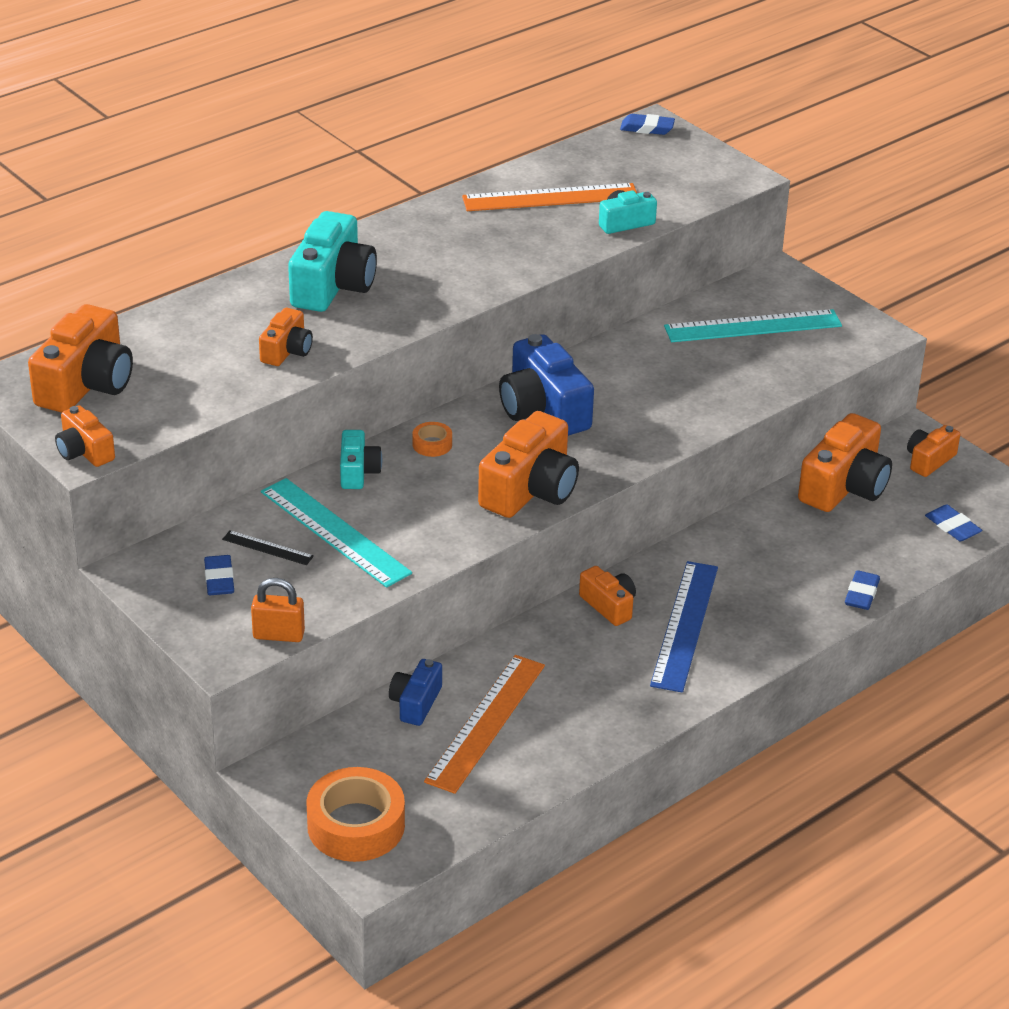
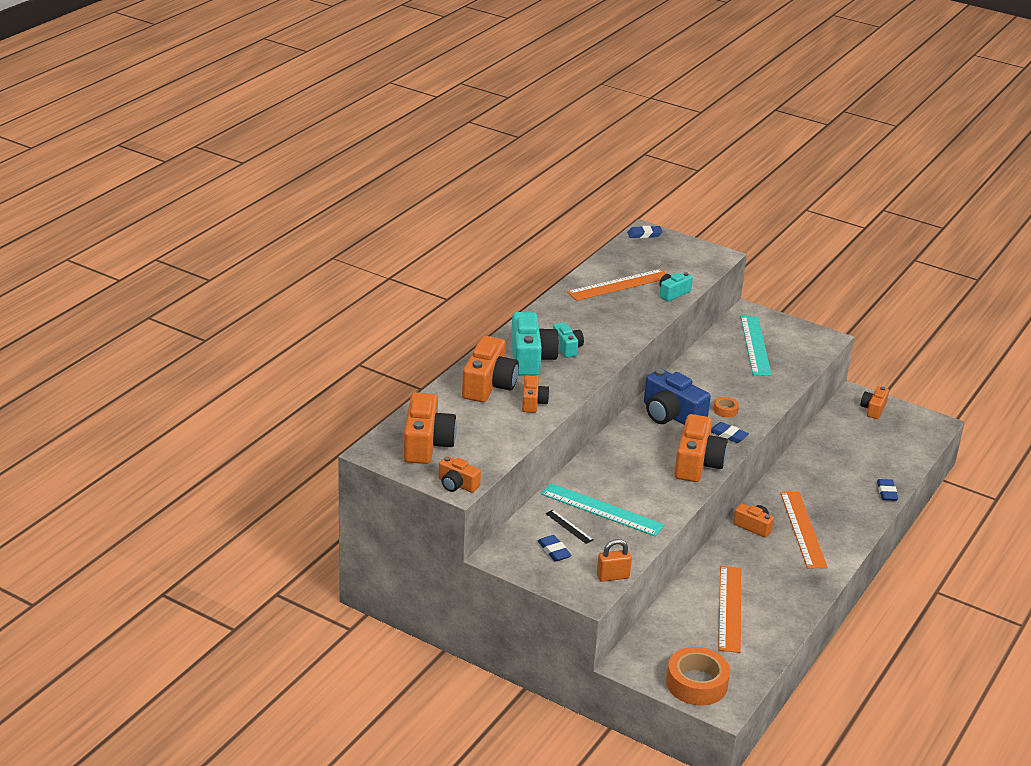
camera: 20 degrees left, 5 degrees down
black ruler [222,530,314,565] -> black ruler turned 45 degrees clockwise [545,510,593,544]
turquoise camera [340,430,382,489] -> turquoise camera moved to [553,322,584,358]
blue camera [389,659,442,726] -> none
orange tape [413,422,452,457] -> orange tape moved to [714,397,739,418]
blue ruler [650,561,718,693] -> orange ruler [780,492,828,568]
turquoise ruler [664,309,842,342] -> turquoise ruler turned 60 degrees counterclockwise [741,316,772,376]
orange camera [798,413,892,512] -> orange camera moved to [462,336,519,402]
blue eraser [925,505,982,541] -> blue eraser moved to [711,422,749,443]

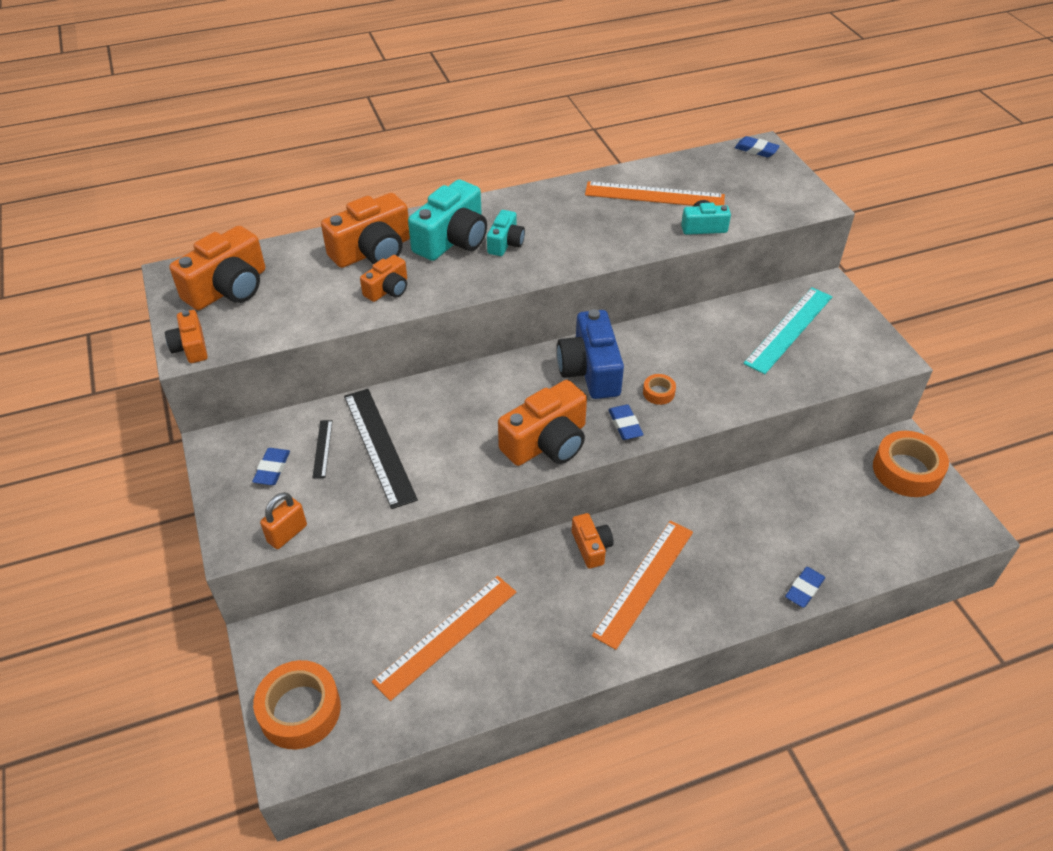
camera: 40 degrees right, 15 degrees up
turquoise ruler [541,483,664,536] -> black ruler [344,389,418,509]
orange padlock [597,539,632,582] -> orange padlock turned 75 degrees counterclockwise [260,492,307,549]
orange camera [860,386,889,419] -> orange tape [873,431,949,497]

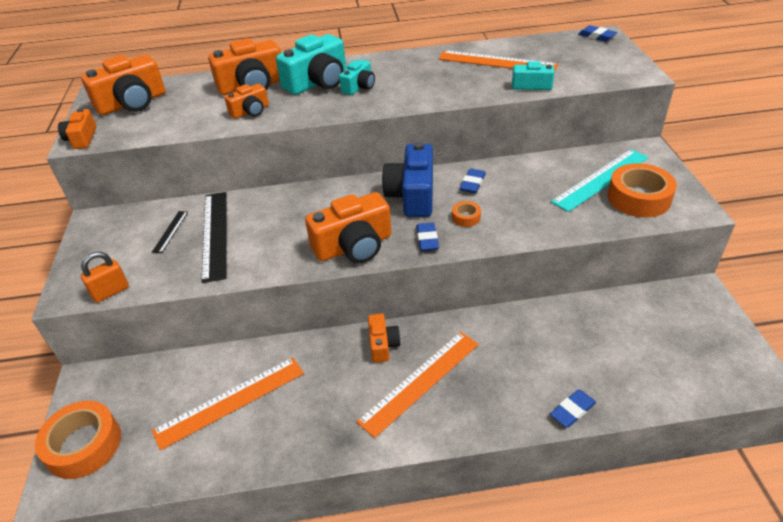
camera: 15 degrees right, 5 degrees down
blue eraser [252,448,290,485] -> blue eraser moved to [460,169,486,193]
orange tape [873,431,949,497] -> orange tape moved to [608,163,677,217]

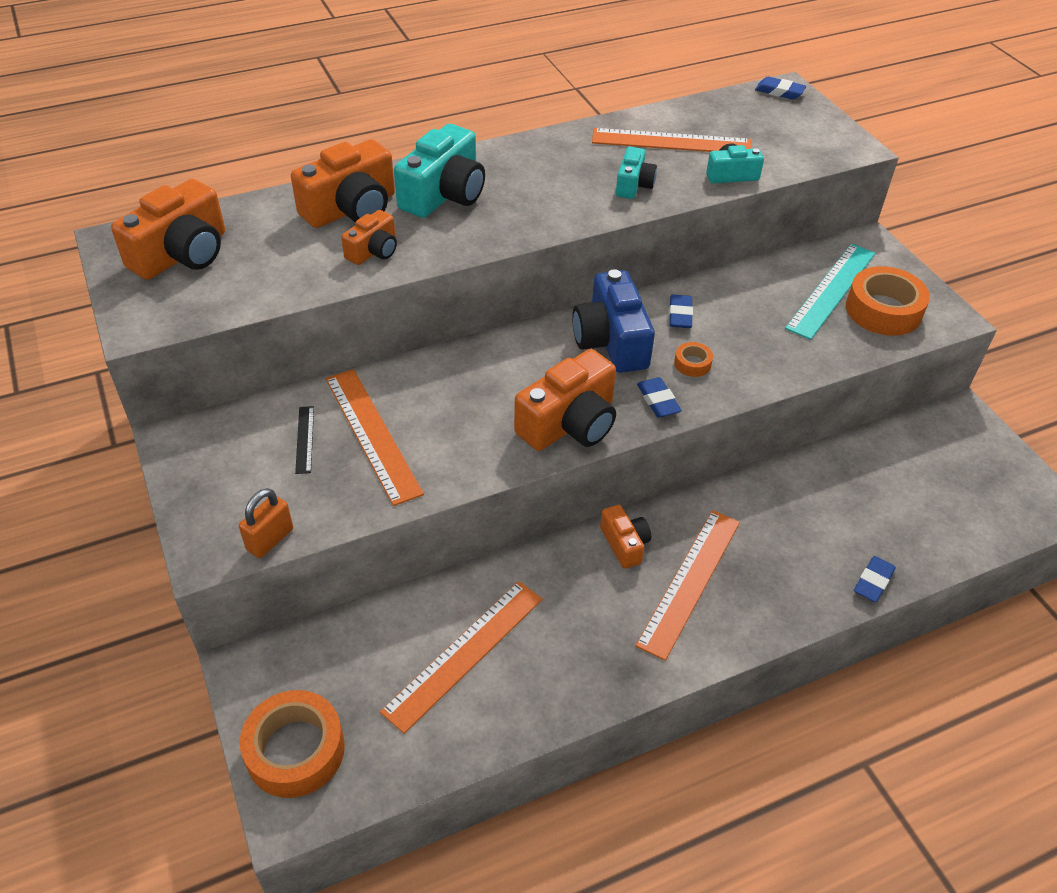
camera: 20 degrees left, 5 degrees up
orange camera [58,108,96,149] -> none
black ruler [202,192,227,283] -> orange ruler [326,369,424,506]
turquoise camera [339,59,375,95] -> turquoise camera moved to [616,147,657,199]

